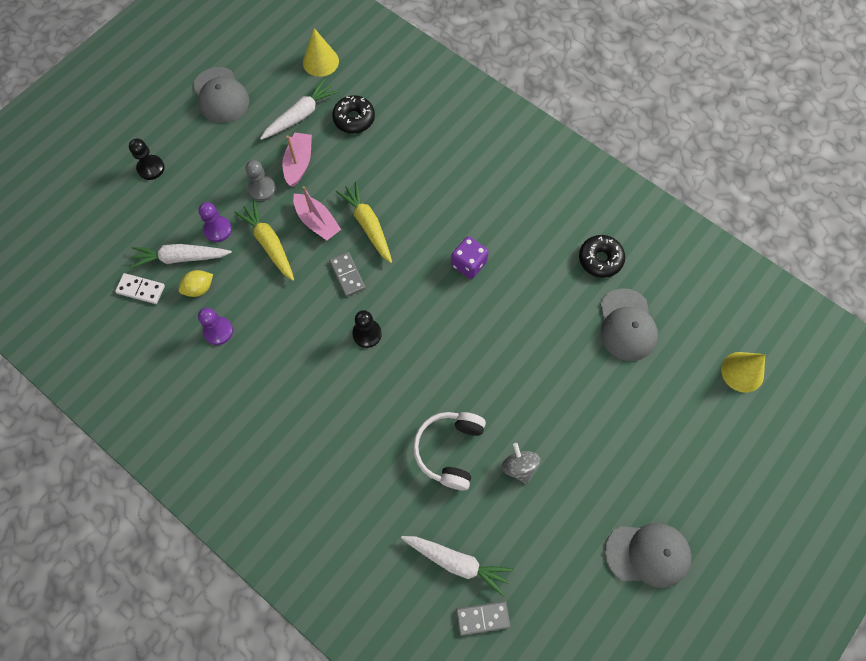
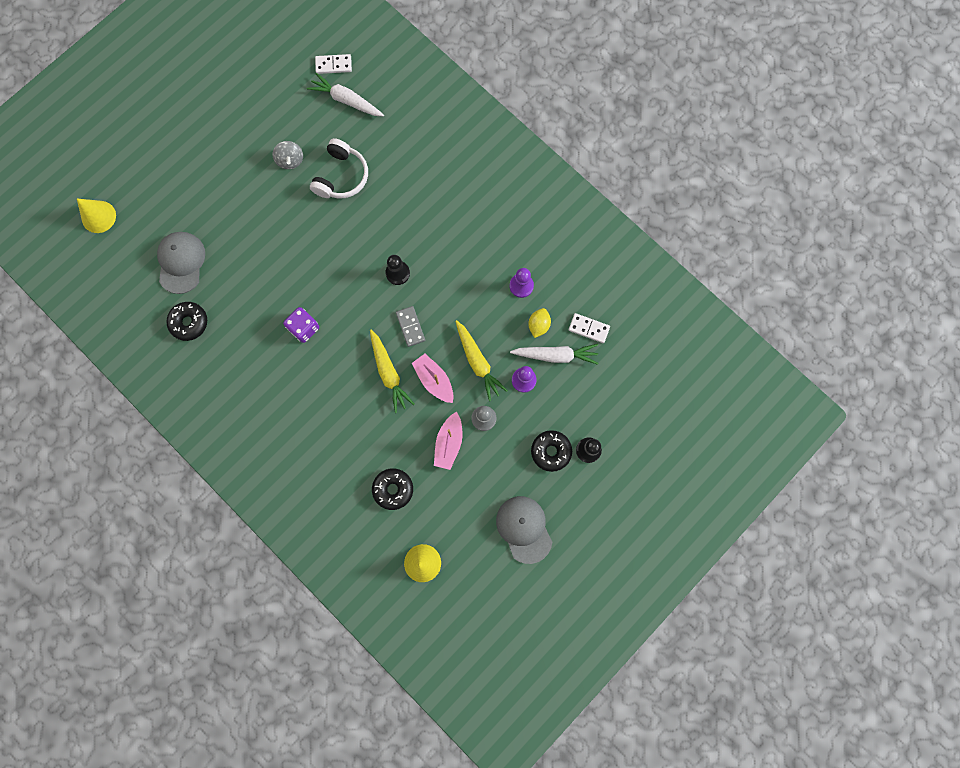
camera: 175 degrees left, 10 degrees up
yellow lemon [179,270,213,297] -> yellow lemon turned 45 degrees counterclockwise [528,308,551,338]
white carrot [260,79,338,140] -> none
grey domino [456,601,510,636] -> white domino [315,54,352,74]
grey cap [605,523,692,588] -> none
none -> black donut [531,430,572,472]

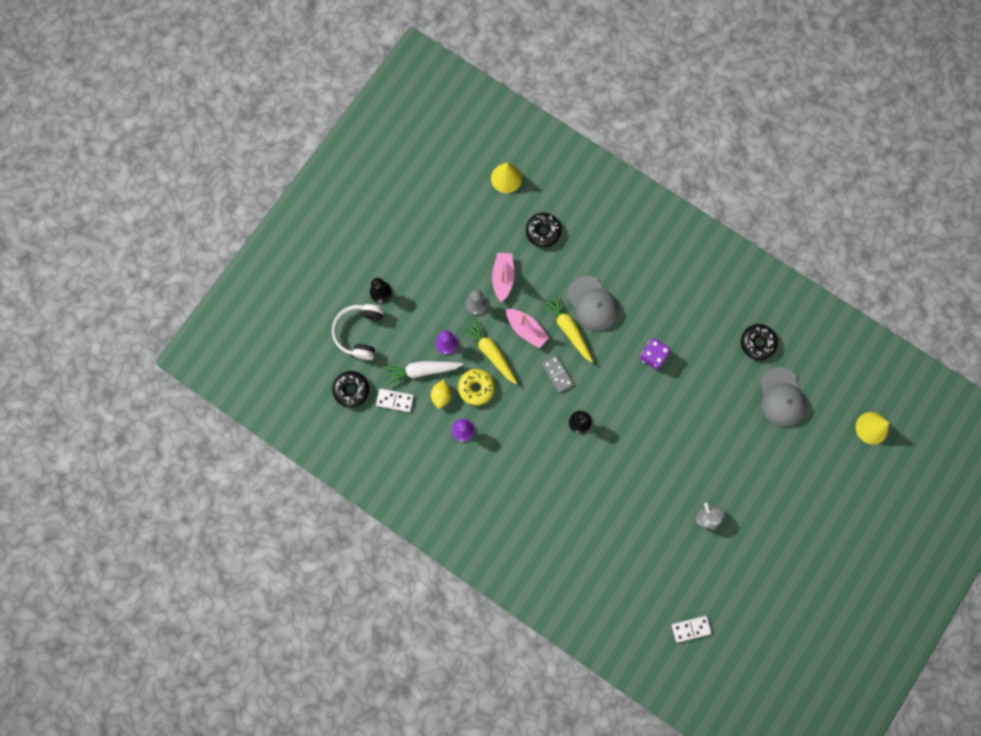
camera: 170 degrees right, 0 degrees up
white carrot [307,73,384,116] -> none
white headphones [310,138,368,199] -> white headphones moved to [332,304,384,360]
grey cap [496,496,552,564] -> grey cap moved to [567,276,619,331]
black donut [531,430,572,472] -> black donut moved to [332,371,369,408]
none -> yellow donut [458,369,495,405]

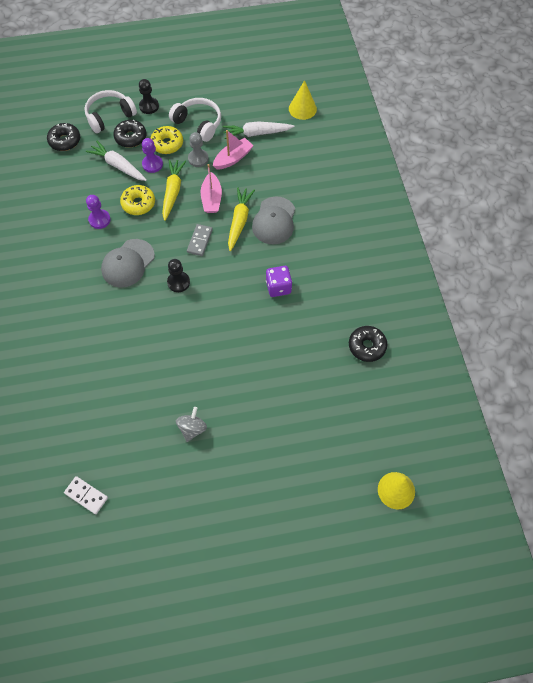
camera: 45 degrees right, 15 degrees down
white domino [376,389,414,412] -> none
yellow lemon [431,379,451,408] -> none
black donut [526,213,561,248] -> black donut moved to [113,120,146,148]
grey cap [760,367,806,427] -> grey cap moved to [101,239,155,287]
none -> yellow donut [150,126,183,154]
none -> white headphones [169,98,221,142]
none -> white carrot [223,121,295,139]

